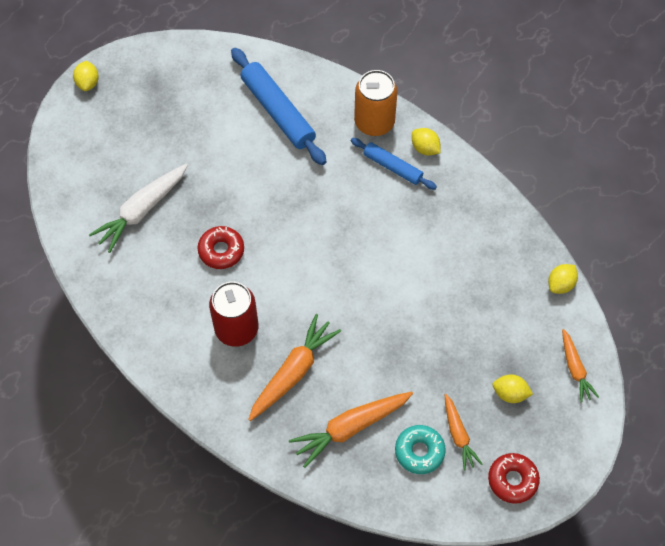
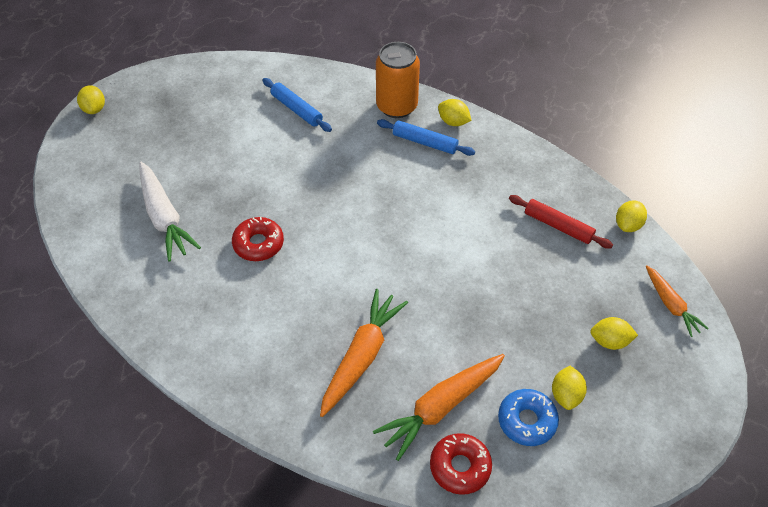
camera: 10 degrees left, 10 degrees down
white carrot [89,164,188,253] -> white carrot turned 60 degrees counterclockwise [139,162,201,261]
red can [209,282,258,347] -> none
blue rolling pin [231,48,327,165] -> blue rolling pin [262,78,332,132], size x0.60
turquoise donut [395,425,446,474] -> blue donut [498,389,559,446]
orange carrot [445,394,482,470] -> yellow lemon [552,366,587,410]
red donut [488,453,540,504] -> red donut moved to [430,433,492,495]
none -> red rolling pin [509,195,613,249]

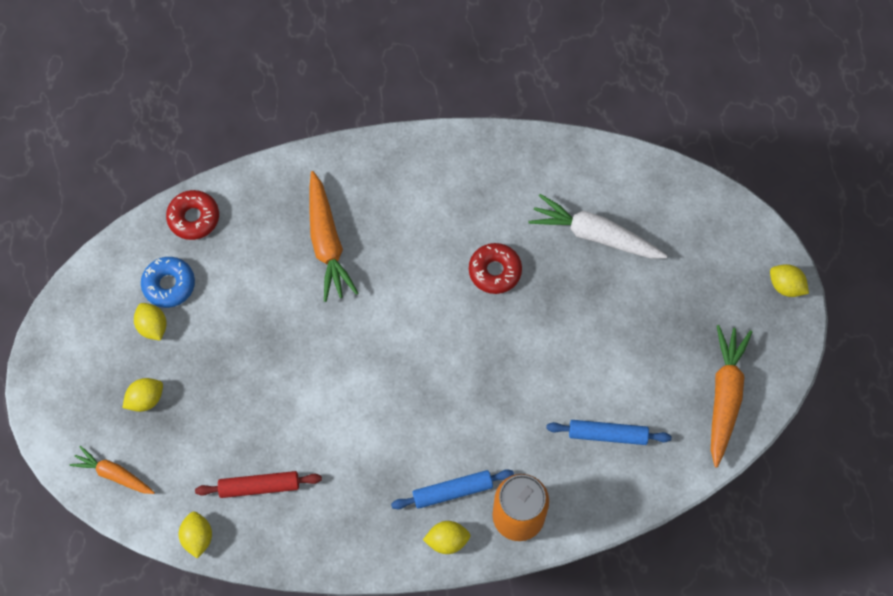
camera: 140 degrees right, 15 degrees up
orange carrot [373,354,505,461] -> orange carrot moved to [711,325,752,468]

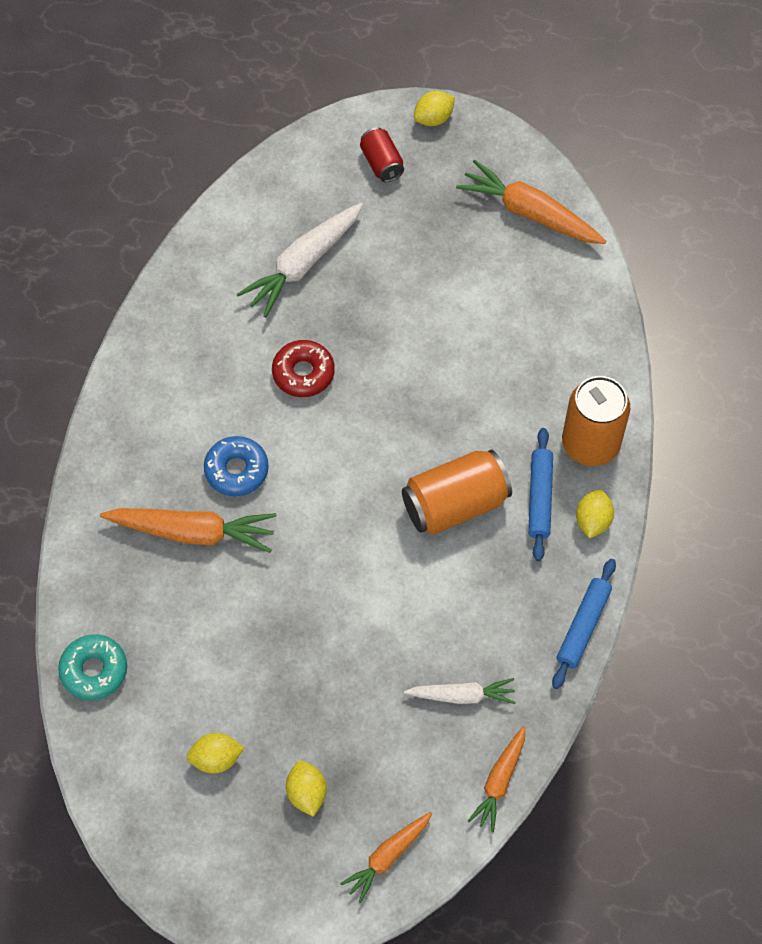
camera: 70 degrees left, 5 degrees down
blue donut [141,257,195,308] -> blue donut moved to [204,436,269,496]
red donut [166,190,219,240] -> turquoise donut [58,634,127,700]
yellow lemon [179,511,212,559] -> orange carrot [468,726,525,832]
red rolling pin [195,471,322,498] -> white carrot [404,678,516,704]
blue rolling pin [546,420,672,445] -> blue rolling pin moved to [552,559,616,689]
none -> red can [360,127,404,182]
none -> orange can [402,450,512,535]

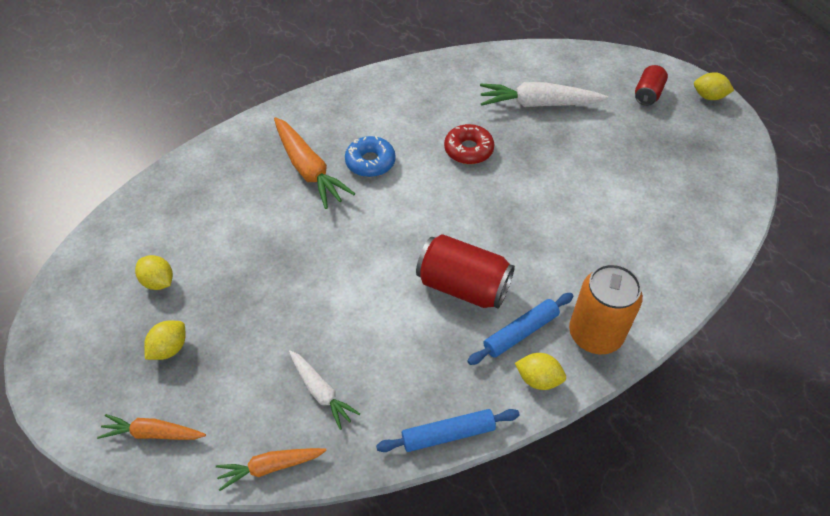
camera: 50 degrees right, 10 degrees down
turquoise donut [58,634,127,700] -> none
orange can [402,450,512,535] -> red can [416,234,515,309]
orange carrot [456,160,606,244] -> none
yellow lemon [576,489,614,538] -> yellow lemon turned 45 degrees clockwise [515,353,566,390]

